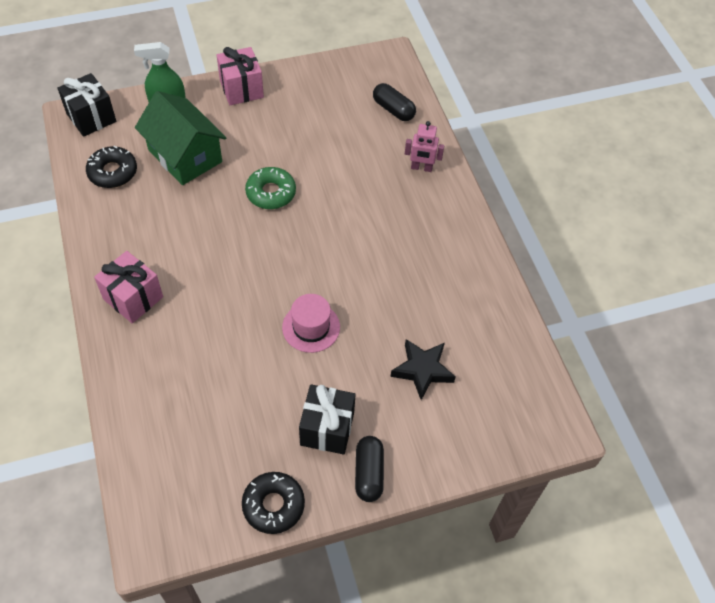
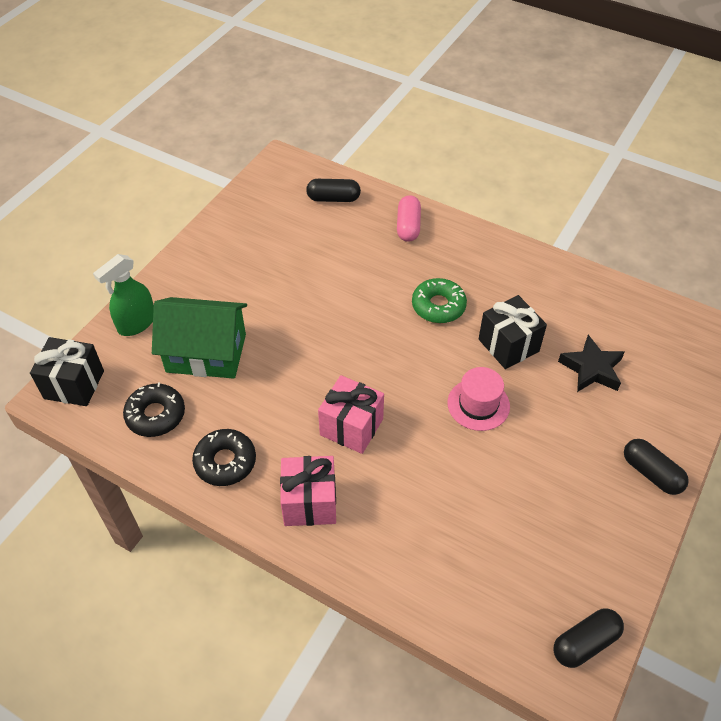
camera: 40 degrees left, 5 degrees down
pink gift [217,47,264,105] -> pink gift moved to [318,375,384,454]
black donut [242,472,305,534] -> black donut moved to [192,429,256,486]
green donut [245,167,296,209] -> green donut moved to [412,278,467,323]
black gift [299,384,356,455] -> black gift moved to [479,295,547,369]
pink robot [405,121,444,172] -> pink capsule [397,195,421,242]
none -> black capsule [553,608,624,668]

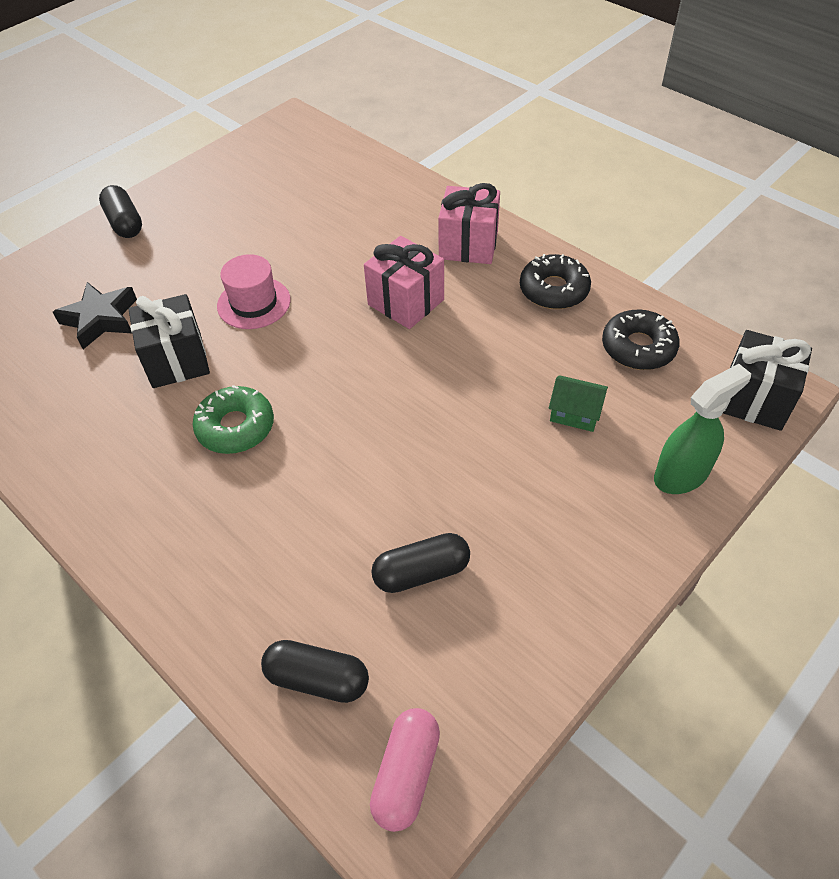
camera: 165 degrees left, 0 degrees up
green house [152,297,247,379] -> green house [549,375,608,432], size x0.45
pink capsule [397,195,421,242] -> pink capsule moved to [370,708,440,832]
black capsule [553,608,624,668] -> black capsule moved to [371,533,470,593]

